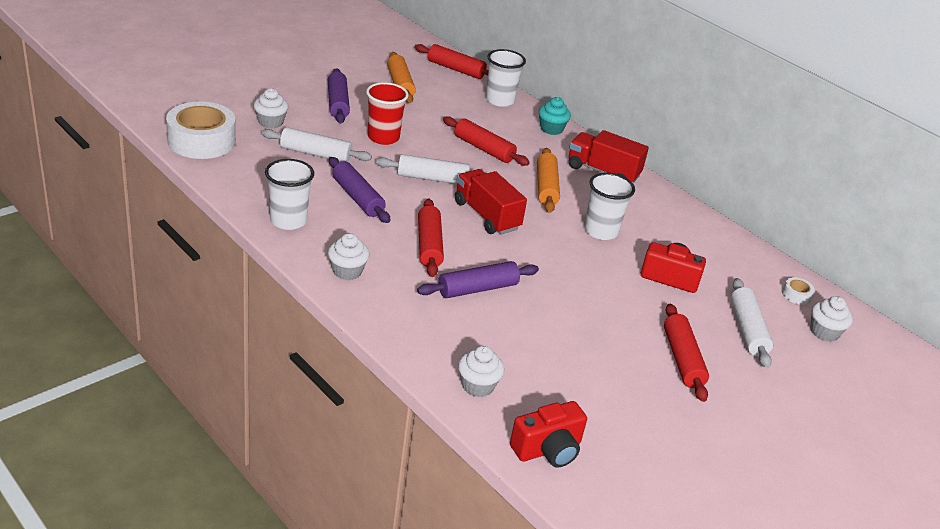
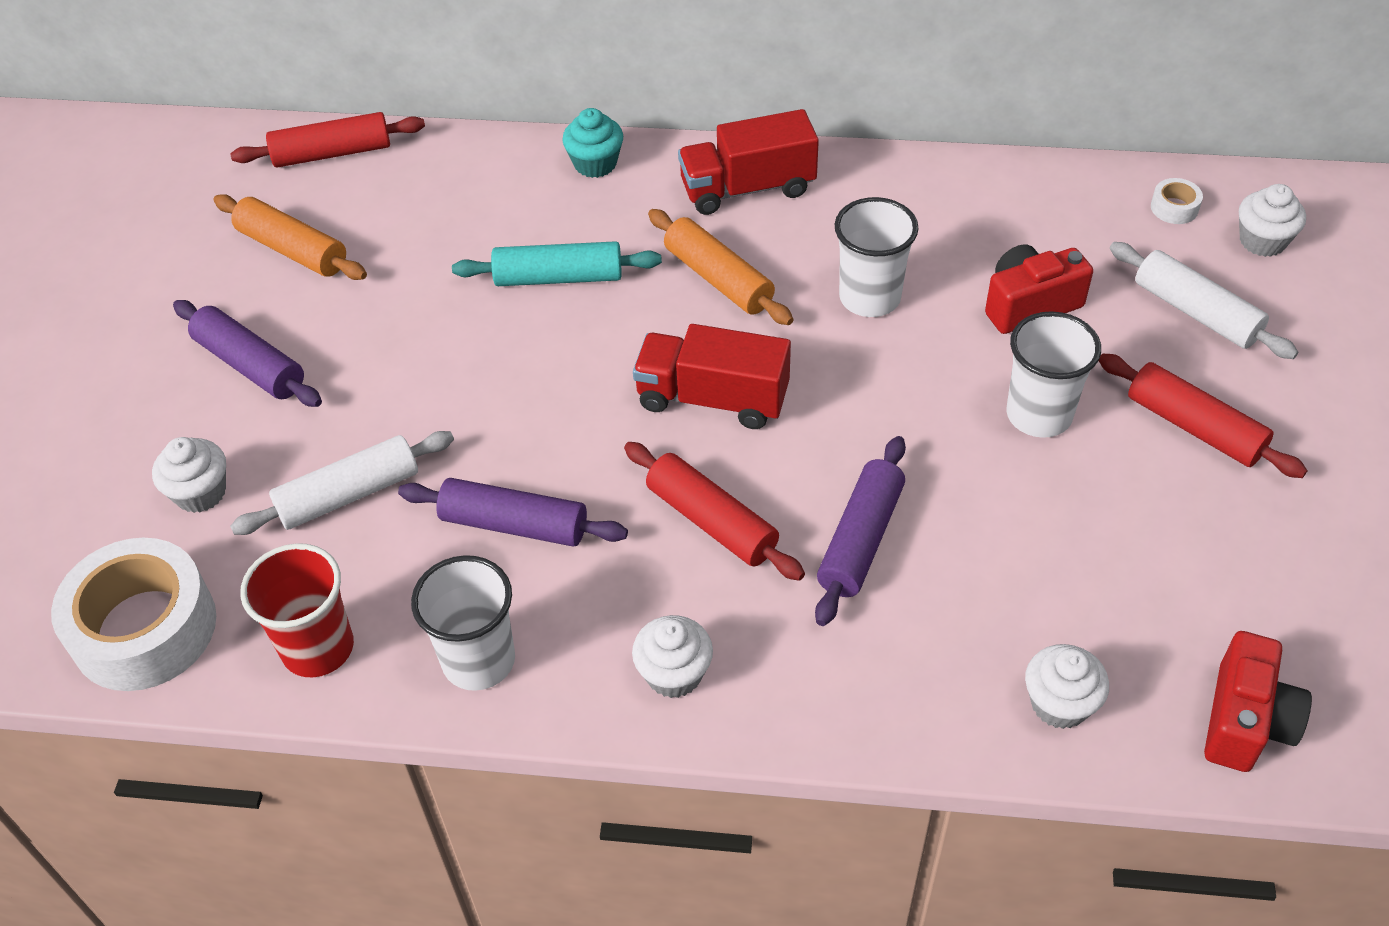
camera: 35 degrees left, 15 degrees up
red cup [366,82,409,145] -> red cup moved to [240,543,354,677]
white rolling pin [376,154,486,184] -> none
red rolling pin [443,116,530,166] -> turquoise rolling pin [452,241,662,286]
white cup [486,49,526,107] -> white cup moved to [1006,311,1101,438]

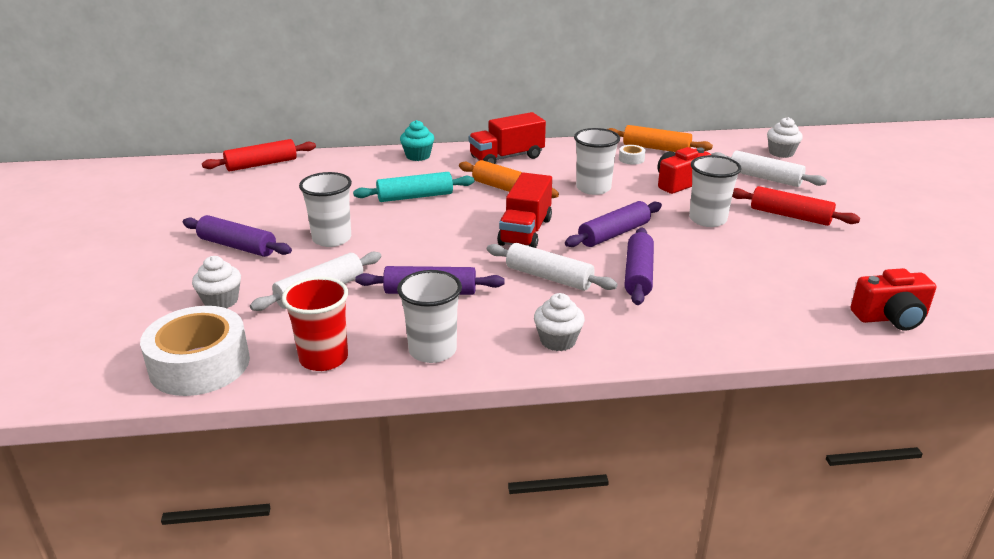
camera: 15 degrees left, 20 degrees down
orange rolling pin [214,194,367,280] -> orange rolling pin moved to [608,125,713,152]
red rolling pin [624,442,805,581] -> white rolling pin [487,243,618,291]
red truck [633,324,791,429] -> red truck turned 75 degrees counterclockwise [497,172,552,248]
white cupcake [1025,644,1109,729] -> none
white tape [1151,178,1203,224] -> white tape moved to [619,145,645,165]
red camera [1204,631,1312,772] -> red camera turned 75 degrees clockwise [851,268,936,331]
none -> white cup [299,172,352,247]
none -> purple rolling pin [565,201,662,247]

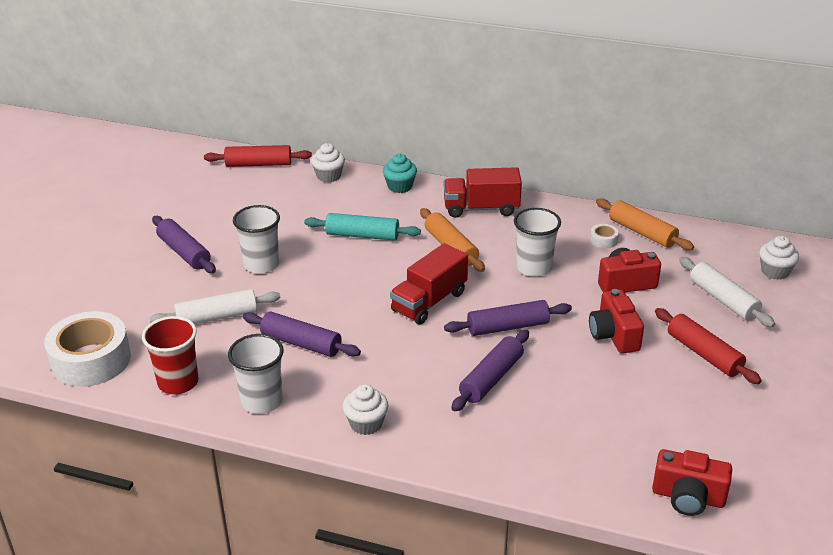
camera: 25 degrees right, 5 degrees up
white cupcake [192,256,241,308] -> white cupcake moved to [311,143,345,182]
white rolling pin [487,243,618,291] -> none
white cup [689,155,742,227] -> red camera [589,289,644,354]

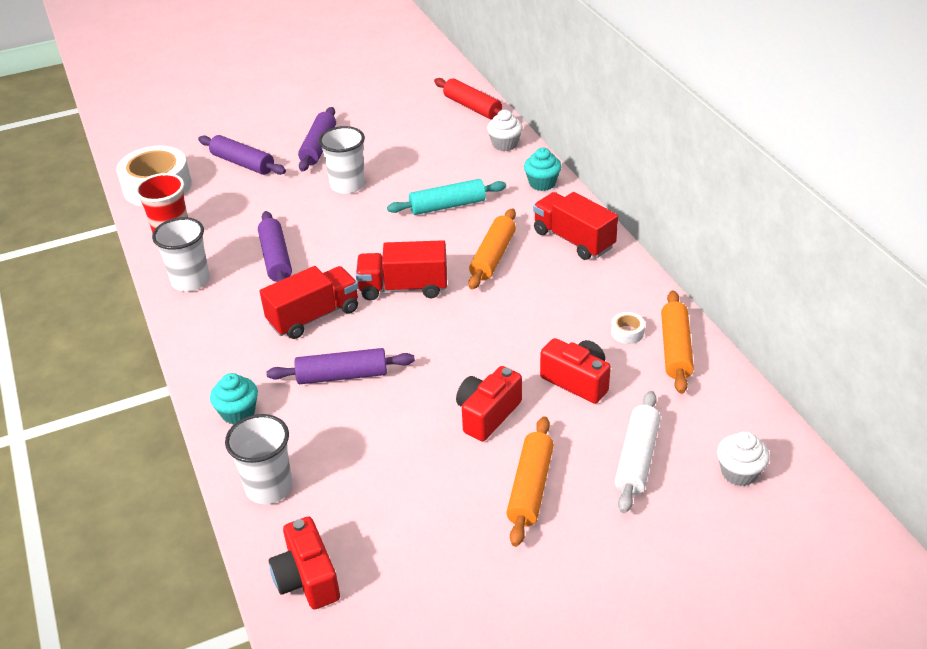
camera: 50 degrees right, 5 degrees up
white rolling pin [150,289,280,324] -> none
turquoise rolling pin [304,213,421,241] -> turquoise rolling pin turned 75 degrees counterclockwise [387,179,506,215]
white cupcake [343,384,388,435] -> none
purple rolling pin [444,300,572,336] -> purple rolling pin moved to [198,135,286,175]
white cup [514,208,561,277] -> white cup moved to [225,414,292,504]
red rolling pin [655,308,762,384] -> orange rolling pin [506,416,554,547]
none -> turquoise cupcake [210,373,258,425]
none -> red truck [260,266,358,339]

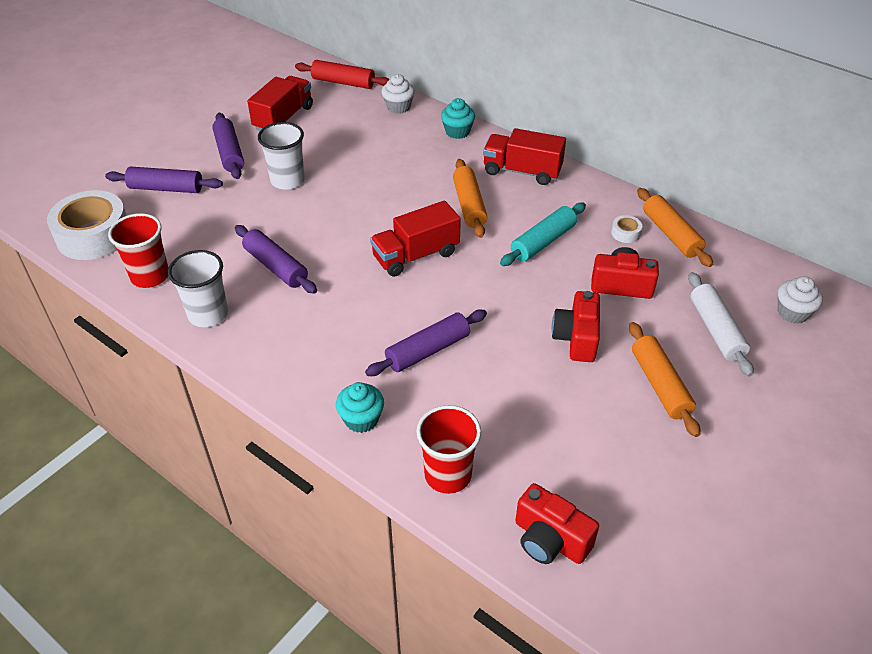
camera: 30 degrees left, 5 degrees up
white cup [225,414,292,504] -> red cup [417,405,481,494]
red truck [260,266,358,339] -> red truck moved to [247,76,313,131]
turquoise rolling pin [387,179,506,215] -> turquoise rolling pin moved to [500,203,586,266]

